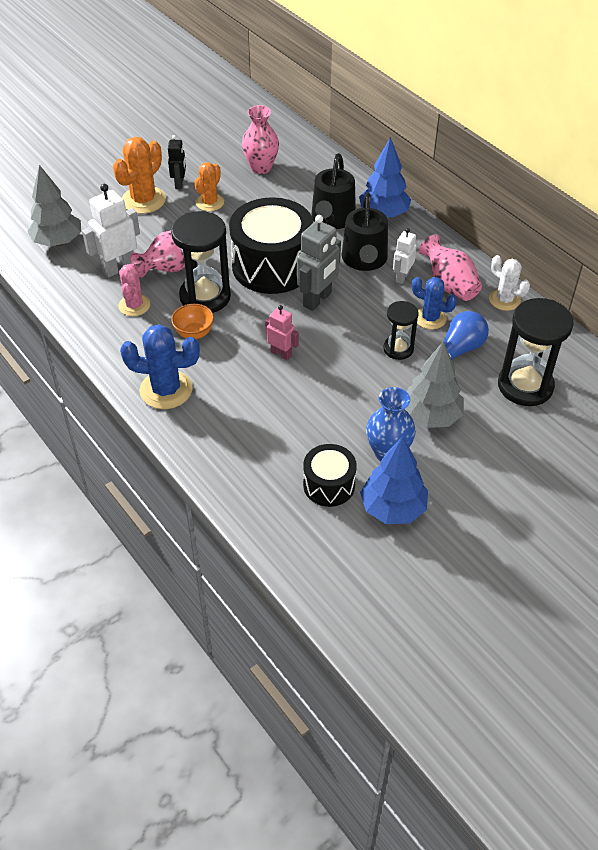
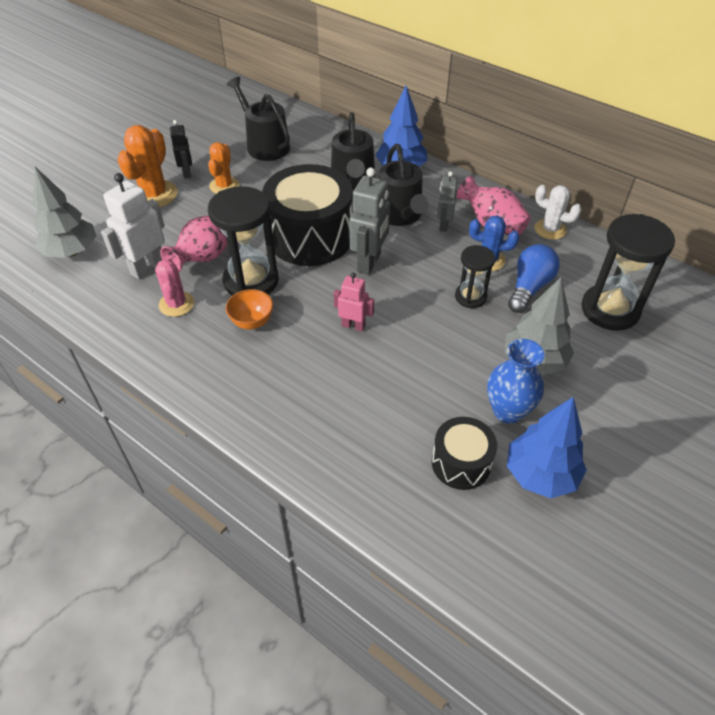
camera: 15 degrees left, 0 degrees up
blue cactus [120,324,200,409] -> none
pink vase [242,105,279,174] -> black watering can [226,77,290,161]
white robot [393,228,417,284] -> grey robot [437,171,458,232]

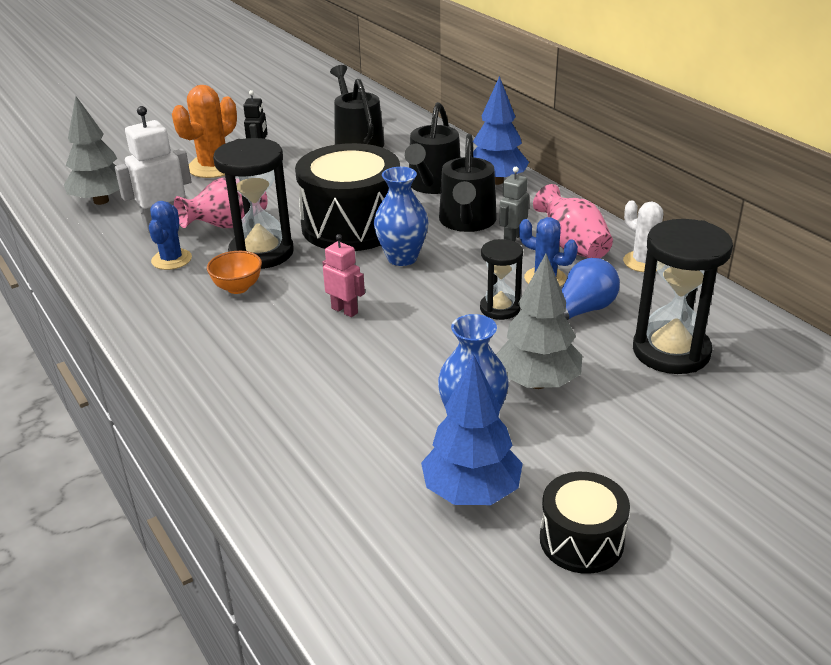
camera: 20 degrees right, 15 degrees down
pink cactus [155,258,194,317] -> blue cactus [149,201,192,270]
orange cactus [208,142,239,194] -> none
grey robot [349,168,390,275] -> blue vase [374,167,428,266]
black drum [432,417,497,490] -> black drum moved to [540,472,630,574]

